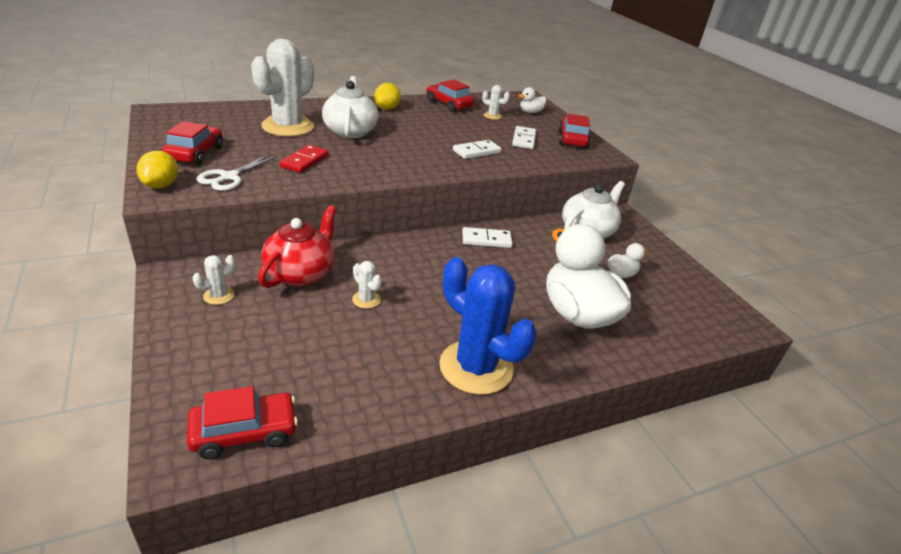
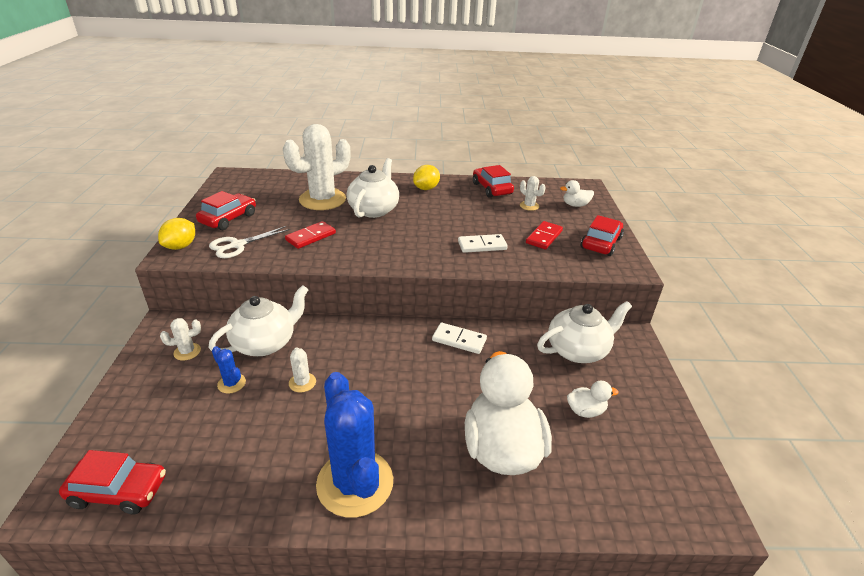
camera: 25 degrees right, 0 degrees up
red teapot [258,205,337,288] -> white teapot [209,285,309,356]
white domino [512,126,536,149] -> red domino [526,221,563,249]
none -> blue cactus [212,346,246,394]

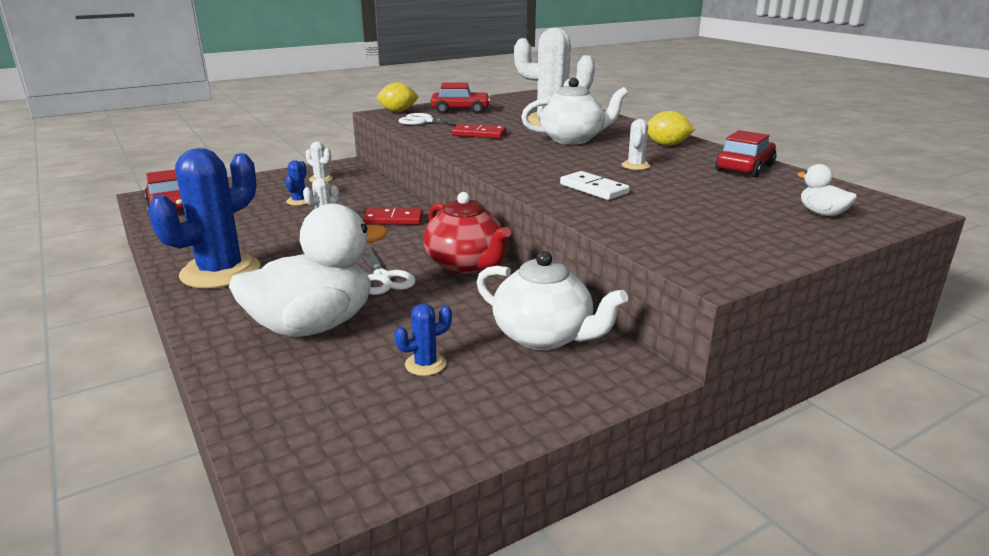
camera: 60 degrees right, 10 degrees down
white teapot [209,285,309,356] -> none
white domino [432,323,487,354] -> red teapot [423,192,511,274]
white cactus [520,176,546,211] -> white cactus moved to [622,119,650,170]
red domino [526,221,563,249] -> red domino moved to [363,208,423,225]
white duck [567,381,618,418] -> blue cactus [394,304,452,376]
red car [581,215,624,256] -> none
none -> white scissors [361,245,416,295]

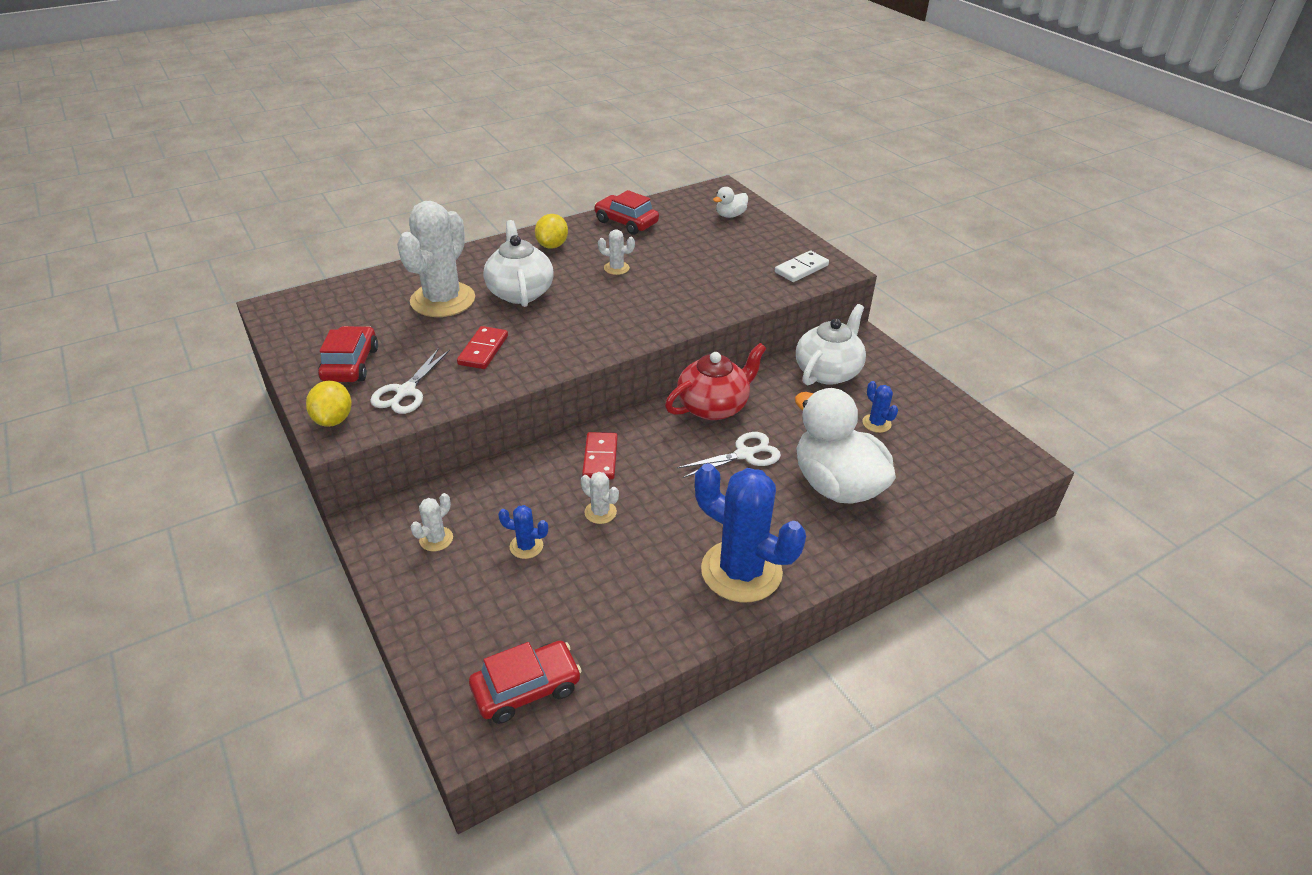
camera: 90 degrees left, 15 degrees up
white domino [560,171,630,200] -> white domino moved to [775,250,829,282]

